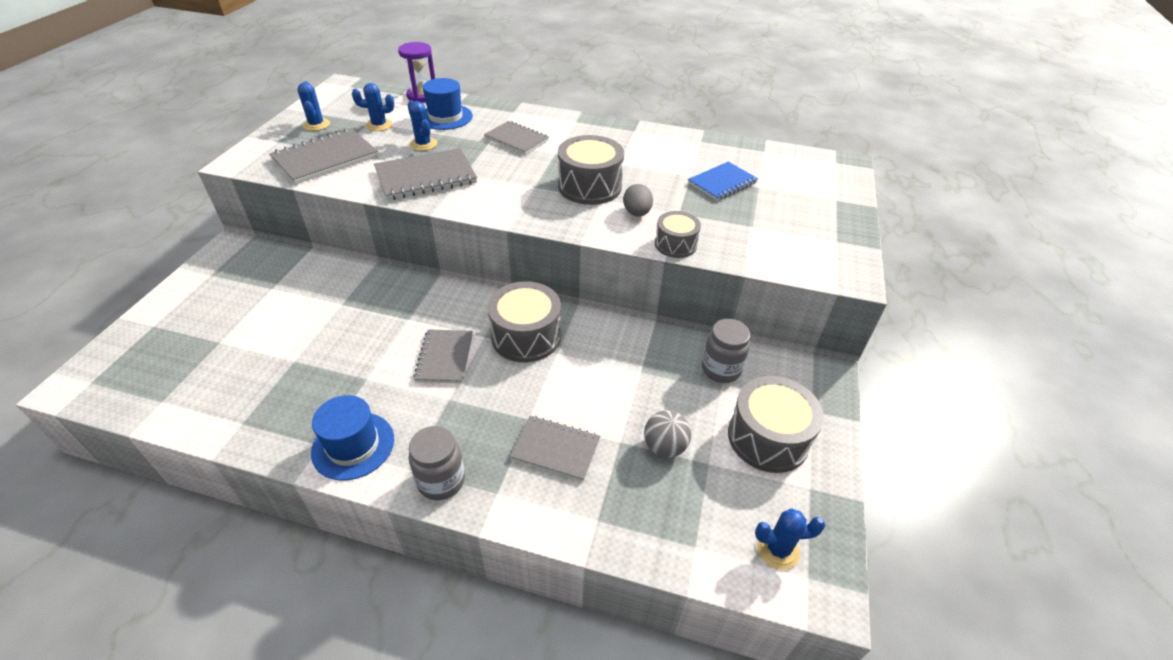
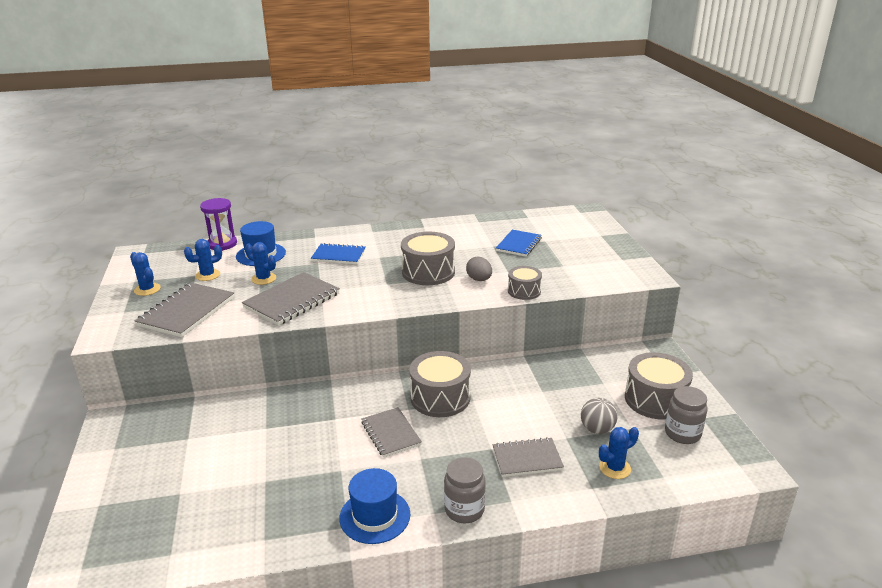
camera: 25 degrees left, 15 degrees down
grey notebook [484,121,549,155] -> blue notebook [311,243,366,264]
grey jar [702,319,750,383] -> grey jar moved to [665,386,708,444]
blue cactus [755,508,825,570] -> blue cactus moved to [599,427,639,479]

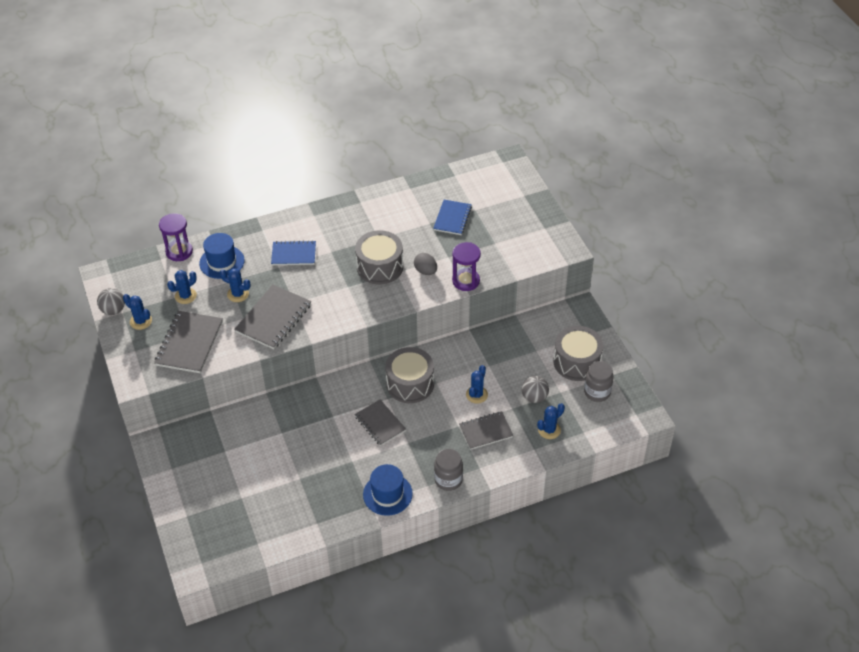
camera: 10 degrees left, 20 degrees up
grey drum [508,266,542,300] -> purple hourglass [452,242,481,291]
none -> grey ball [97,288,125,315]
none -> blue cactus [466,365,488,404]

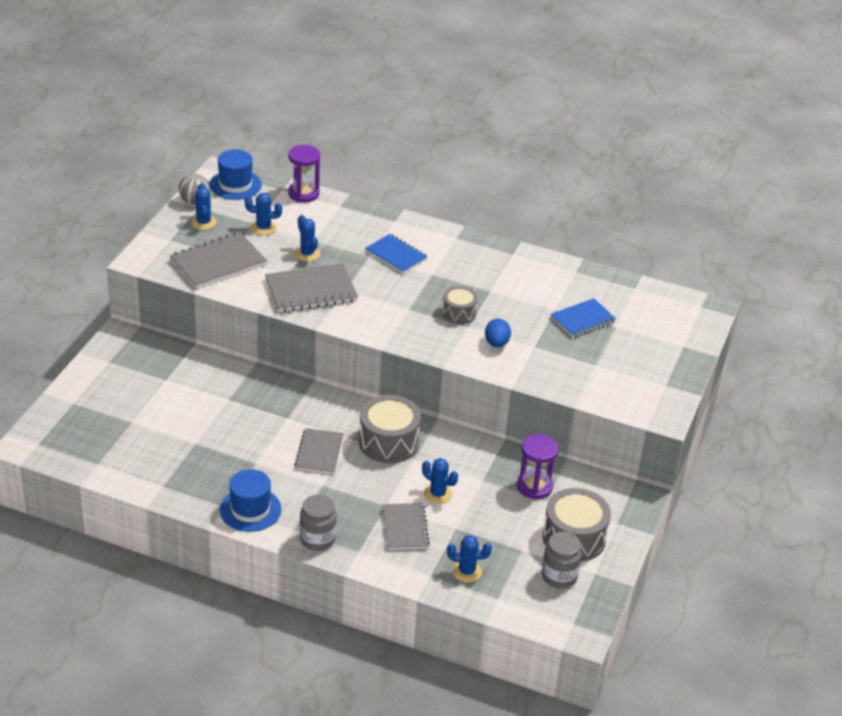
camera: 40 degrees right, 10 degrees down
blue hat [199,233,244,279] -> blue hat moved to [210,149,262,200]
grey drum [355,230,403,285] -> grey drum [442,286,478,324], size x0.59
grey egg [414,253,437,275] -> blue egg [485,319,511,348]
purple hourglass [452,242,481,291] -> purple hourglass moved to [517,434,559,499]
grey notebook [459,411,513,450] -> grey notebook turned 60 degrees clockwise [382,503,430,550]
blue cactus [466,365,488,404] -> blue cactus turned 60 degrees clockwise [422,458,458,504]
grey ball [522,376,549,403] -> none

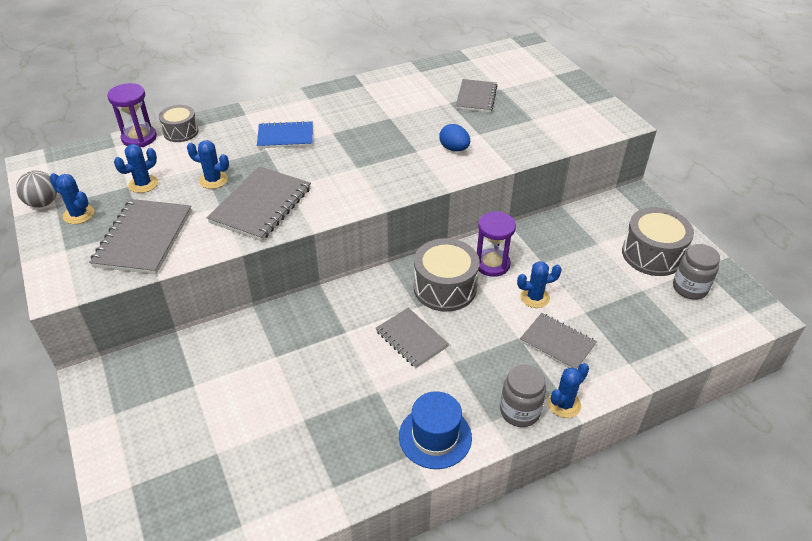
camera: 45 degrees left, 5 degrees up
blue hat [210,149,262,200] -> none
grey drum [442,286,478,324] -> grey drum moved to [159,105,199,142]
blue cactus [447,535,492,583] -> blue cactus moved to [548,363,589,418]
purple hourglass [517,434,559,499] -> purple hourglass moved to [477,211,516,277]
blue notebook [551,298,616,337] -> grey notebook [456,79,497,112]

